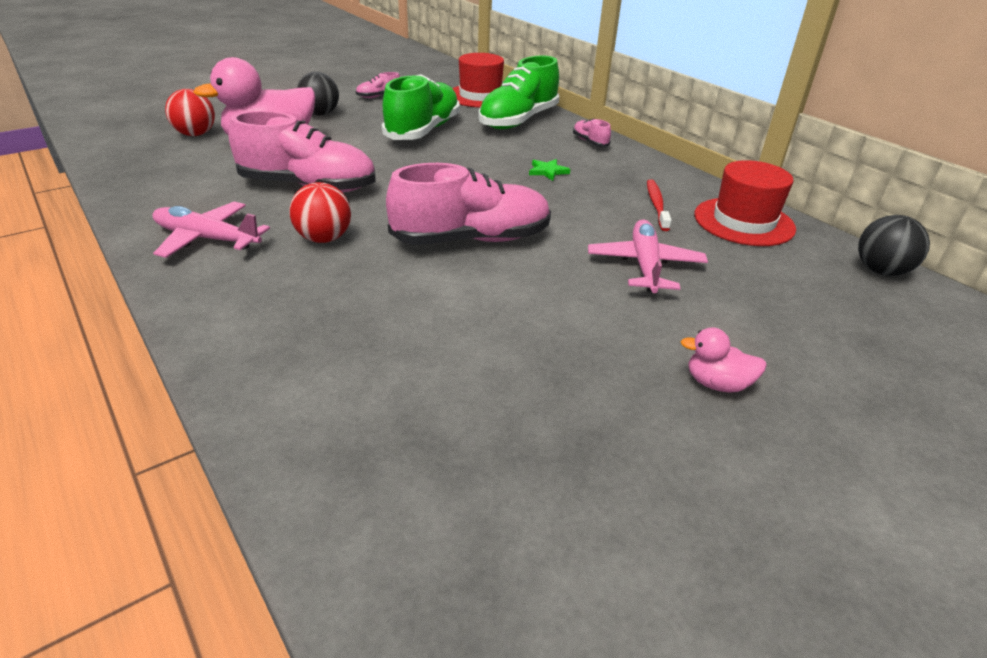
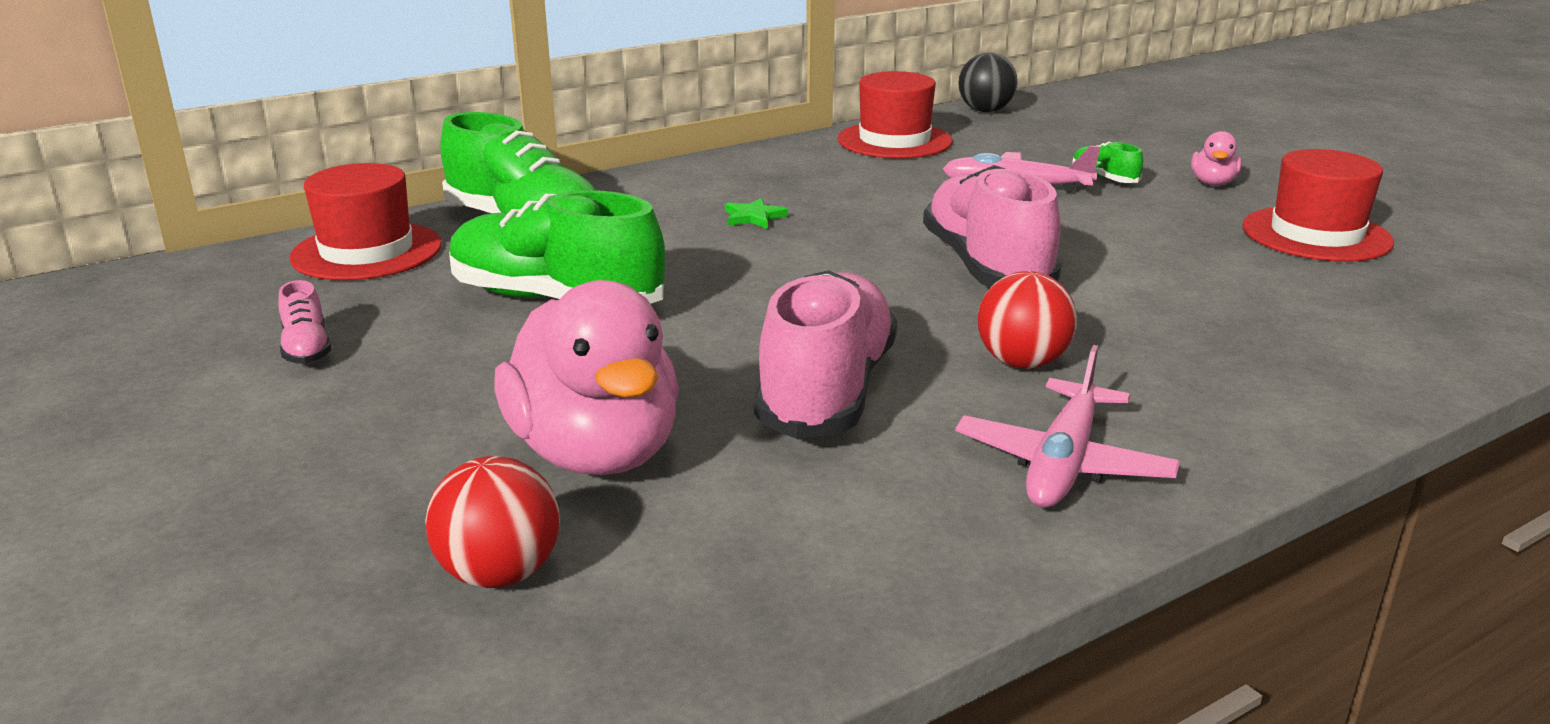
camera: 85 degrees left, 10 degrees down
black ball [297,72,339,116] -> none
pink shoe [573,118,611,147] -> none
red toothbrush [647,179,672,231] -> none
none -> green shoe [1072,141,1143,183]
none -> red hat [1242,149,1394,262]

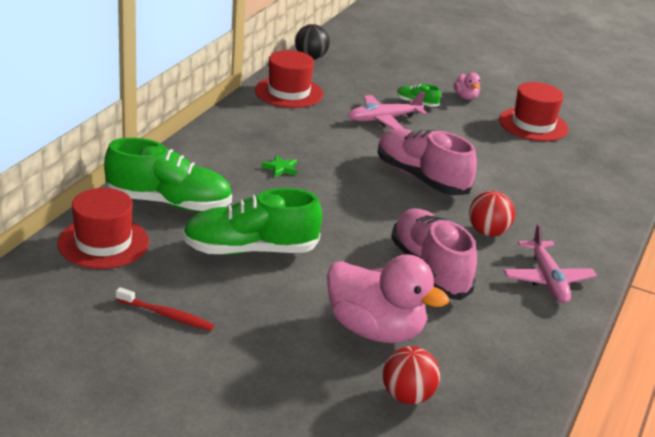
camera: 35 degrees left, 5 degrees up
pink shoe [278,280,331,364] -> red toothbrush [116,287,214,331]

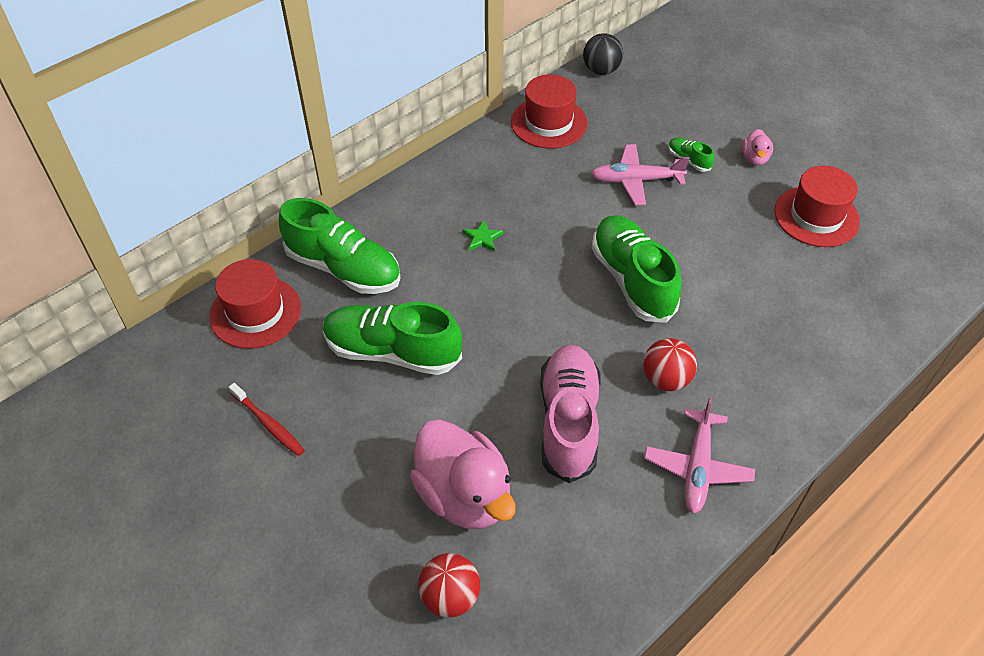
camera: 25 degrees right, 20 degrees up
pink shoe [377,129,477,195] -> green shoe [592,215,681,323]

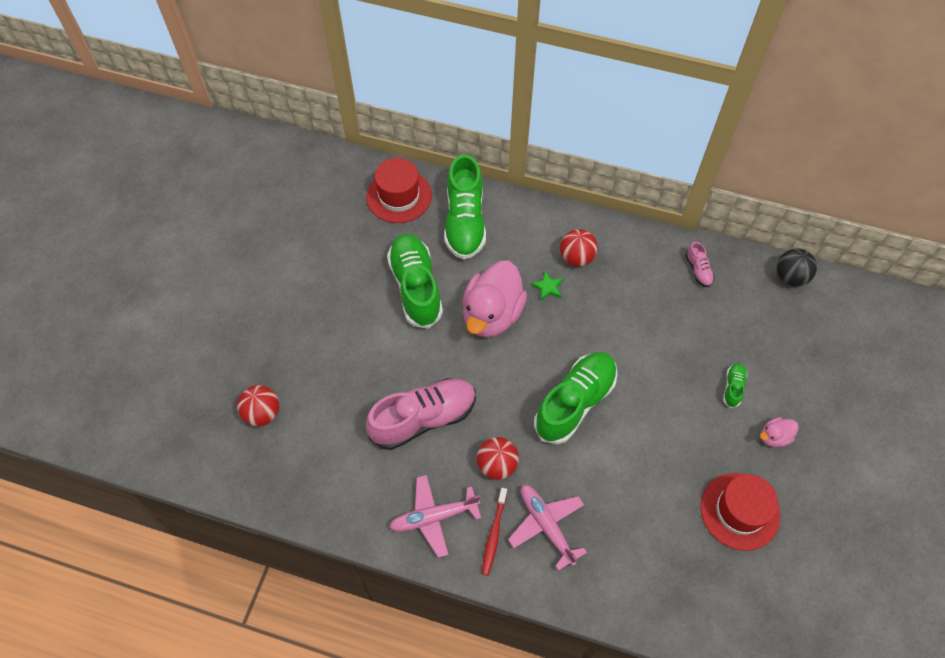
camera: 60 degrees right, 10 degrees up
red toothbrush [229,383,305,456] -> red toothbrush moved to [482,488,507,576]
pink duck [410,419,516,529] -> pink duck moved to [462,261,527,338]
red hat [511,75,587,149] -> pink shoe [685,242,714,287]
pink plane [591,144,690,205] -> pink plane moved to [508,485,587,571]
none -> red ball [560,229,598,267]

